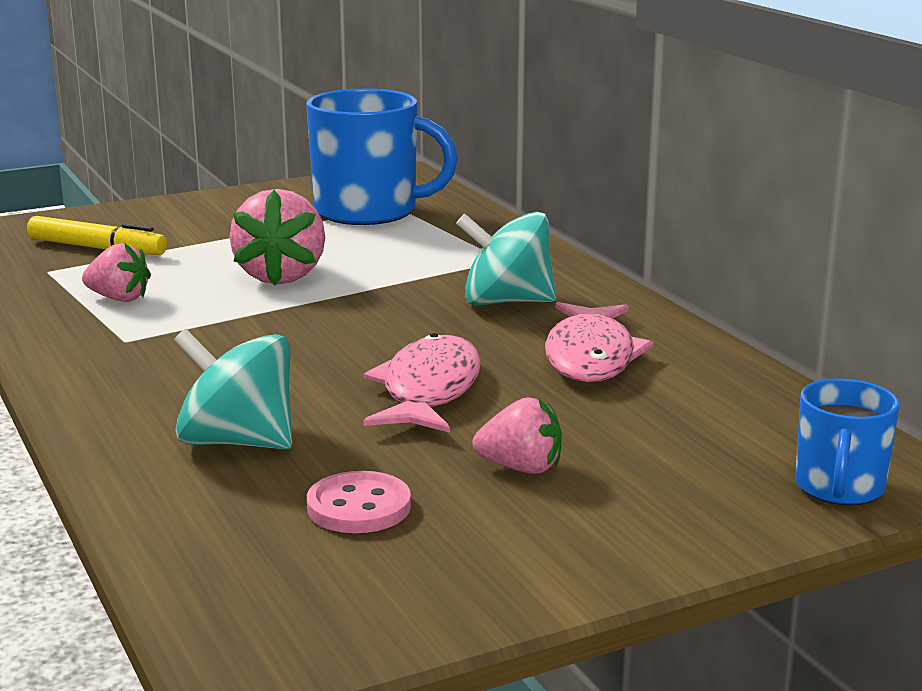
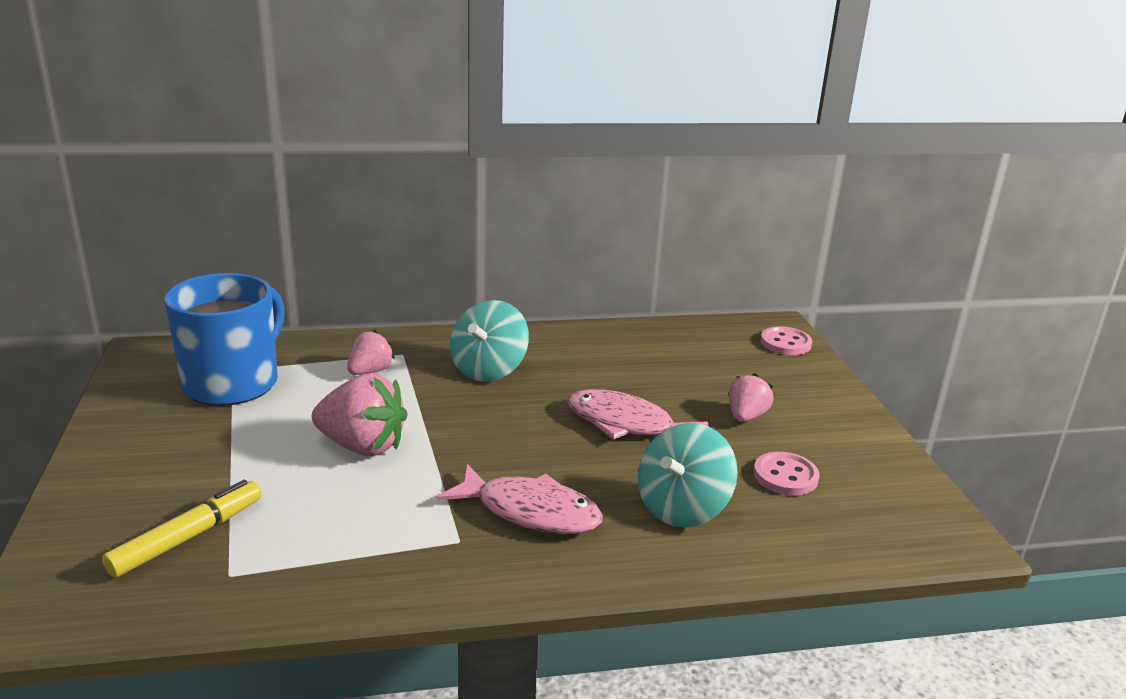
camera: 75 degrees left, 5 degrees up
pink strawberry [82,243,151,302] -> pink strawberry moved to [347,330,395,375]
pink fish [545,302,654,382] -> pink fish moved to [437,464,603,534]
blue mug [795,379,900,505] -> pink button [761,326,812,355]

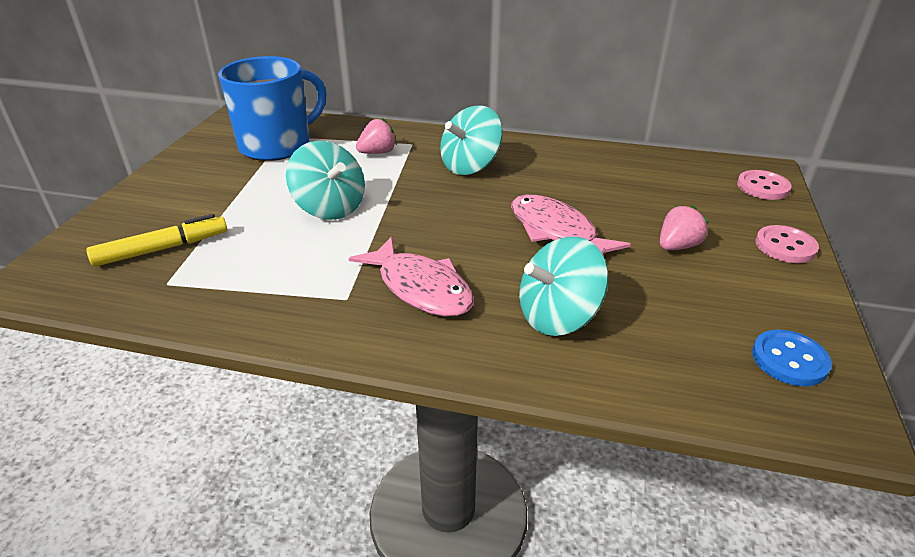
camera: 25 degrees right, 10 degrees up
pink strawberry [312,374,408,456] -> turquoise spinning top [286,141,365,220]
pink button [754,452,820,495] -> pink button moved to [756,225,819,263]
none -> blue button [752,330,832,386]

